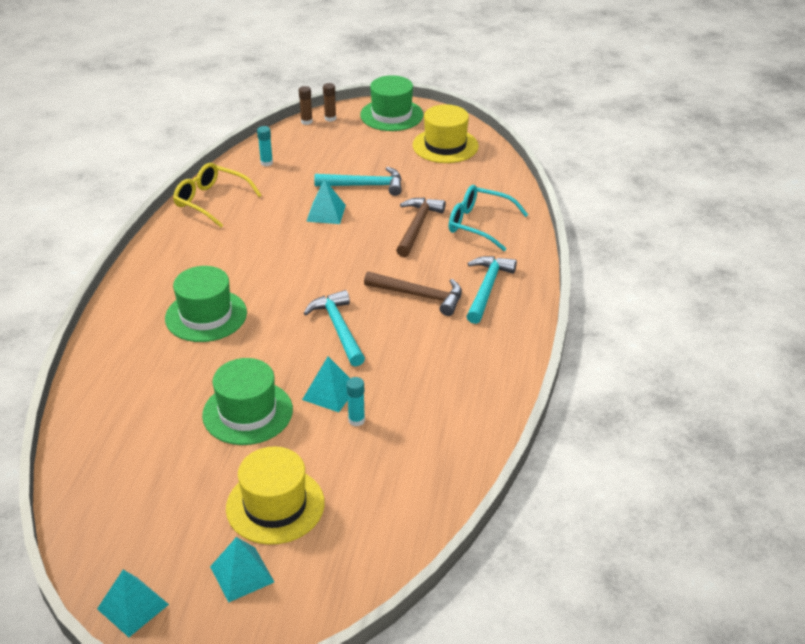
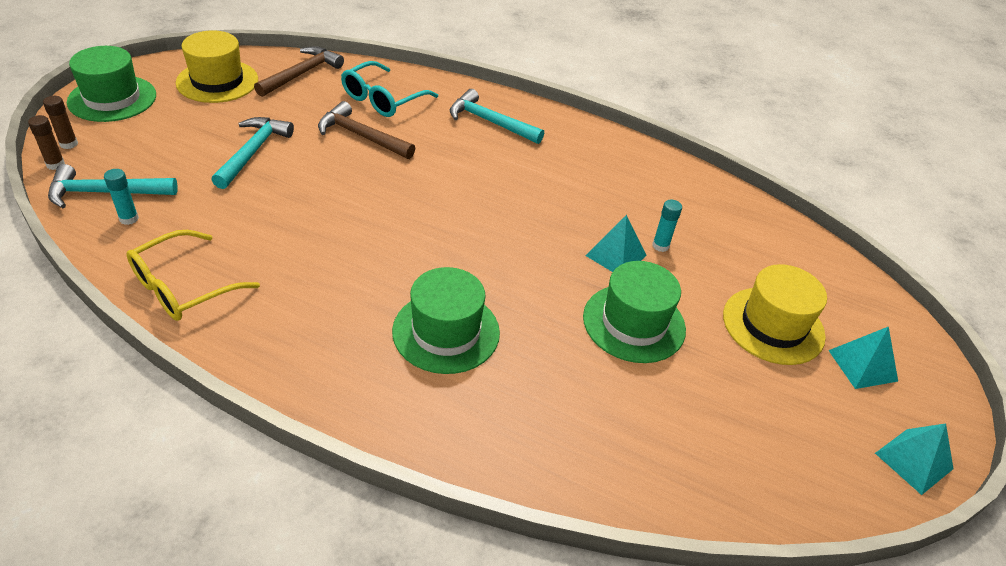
camera: 80 degrees left, 5 degrees up
turquoise hammer [304,290,365,366] -> turquoise hammer moved to [48,164,178,208]
turquoise pyramid [306,179,346,224] -> none
brown hammer [364,271,462,316] -> brown hammer moved to [254,46,344,97]

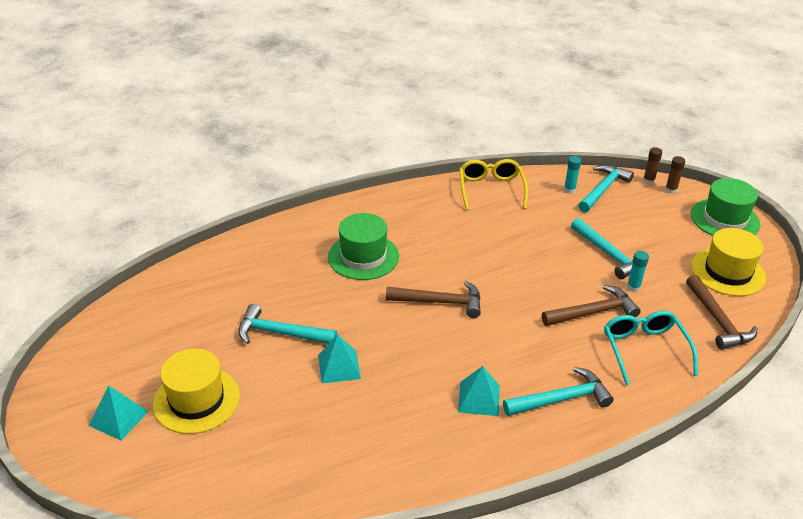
camera: 135 degrees right, 5 degrees down
green hat [583,261,686,363] -> turquoise hammer [238,304,337,344]
turquoise glue stick [652,199,682,252] -> turquoise glue stick moved to [627,251,649,292]
turquoise pyramid [875,423,954,495] -> turquoise pyramid moved to [458,366,500,416]
none -> brown hammer [386,281,481,318]

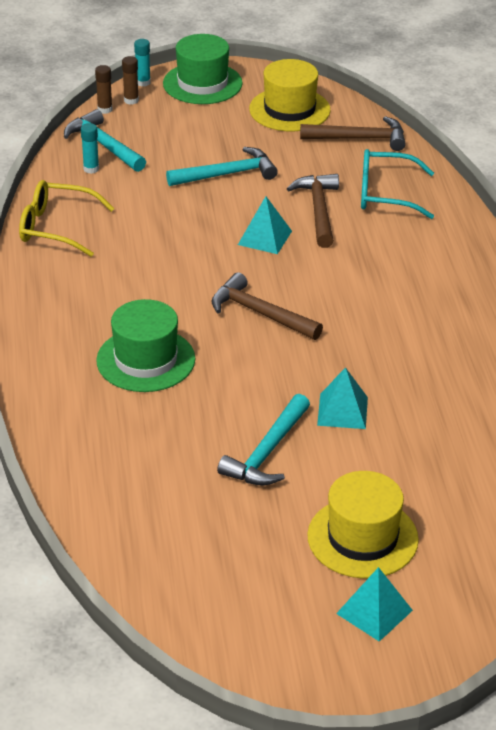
camera: 75 degrees left, 0 degrees up
brown hammer [386,281,481,318] -> brown hammer turned 75 degrees counterclockwise [211,272,323,340]
turquoise pyramid [458,366,500,416] -> turquoise pyramid moved to [238,196,292,254]
turquoise hammer [503,367,614,416] -> none
turquoise glue stick [627,251,649,292] -> turquoise glue stick moved to [134,39,151,86]

